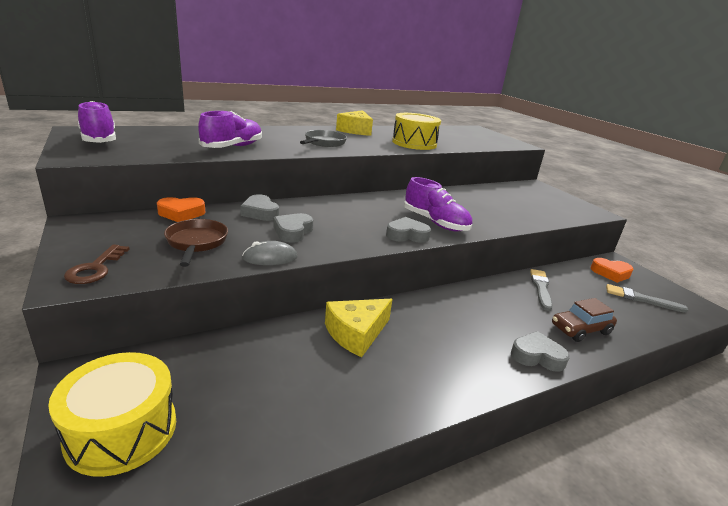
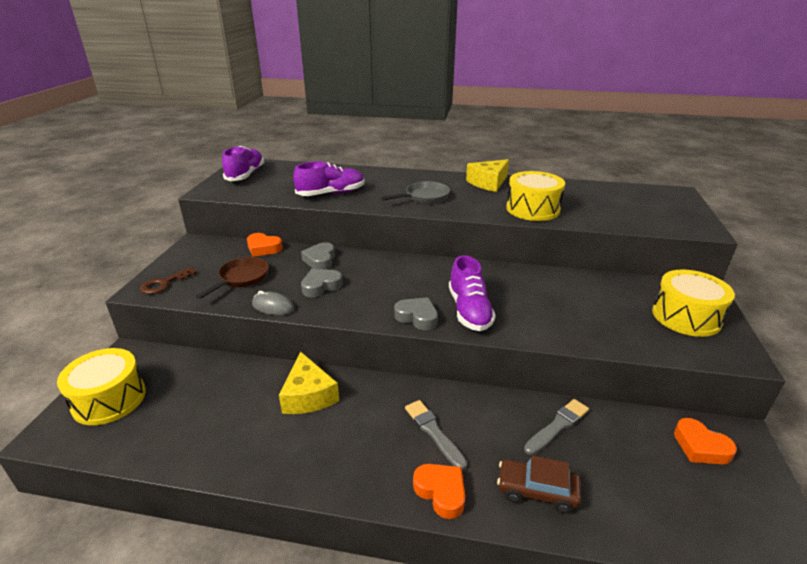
camera: 40 degrees right, 5 degrees up
yellow cheese [325,299,393,357] -> yellow cheese turned 105 degrees counterclockwise [279,351,339,414]
grey heart [511,331,570,372] -> orange heart [413,464,465,519]
grey brush [606,284,689,313] -> grey brush moved to [405,400,467,470]
none -> yellow drum [652,269,735,337]

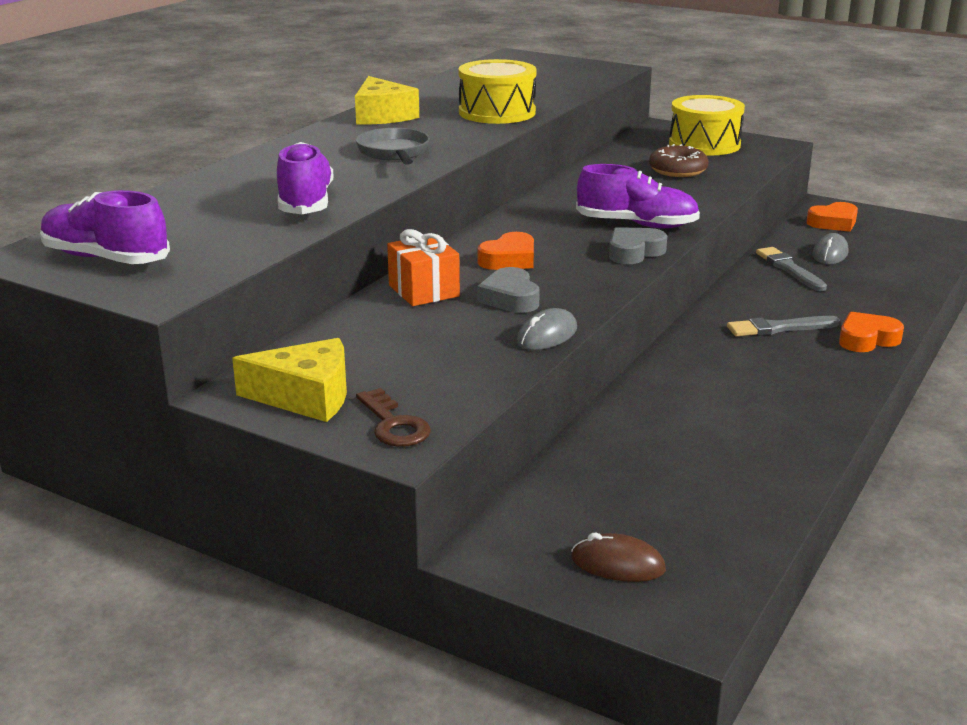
camera: 70 degrees left, 5 degrees down
yellow drum [57,348,146,425] -> brown mouse [571,533,666,582]
brown pan [196,257,269,299] -> none
orange heart [247,233,283,257] -> orange heart moved to [478,232,534,270]
yellow cheese [279,351,339,414] -> yellow cheese moved to [232,338,347,422]
grey heart [301,242,335,270] -> orange gift [387,229,460,306]
brown car [497,456,581,513] -> none
none -> brown donut [649,144,709,177]
none -> grey mouse [813,233,848,264]

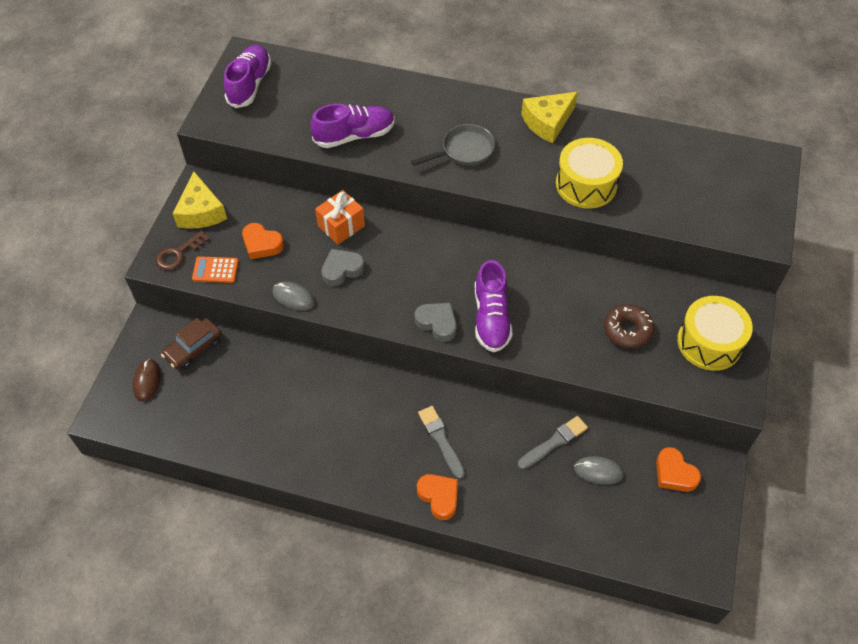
camera: 75 degrees right, 30 degrees up
orange heart [478,232,534,270] -> orange heart moved to [242,223,284,259]
none -> brown car [161,318,222,370]
none -> orange calculator [192,256,239,283]

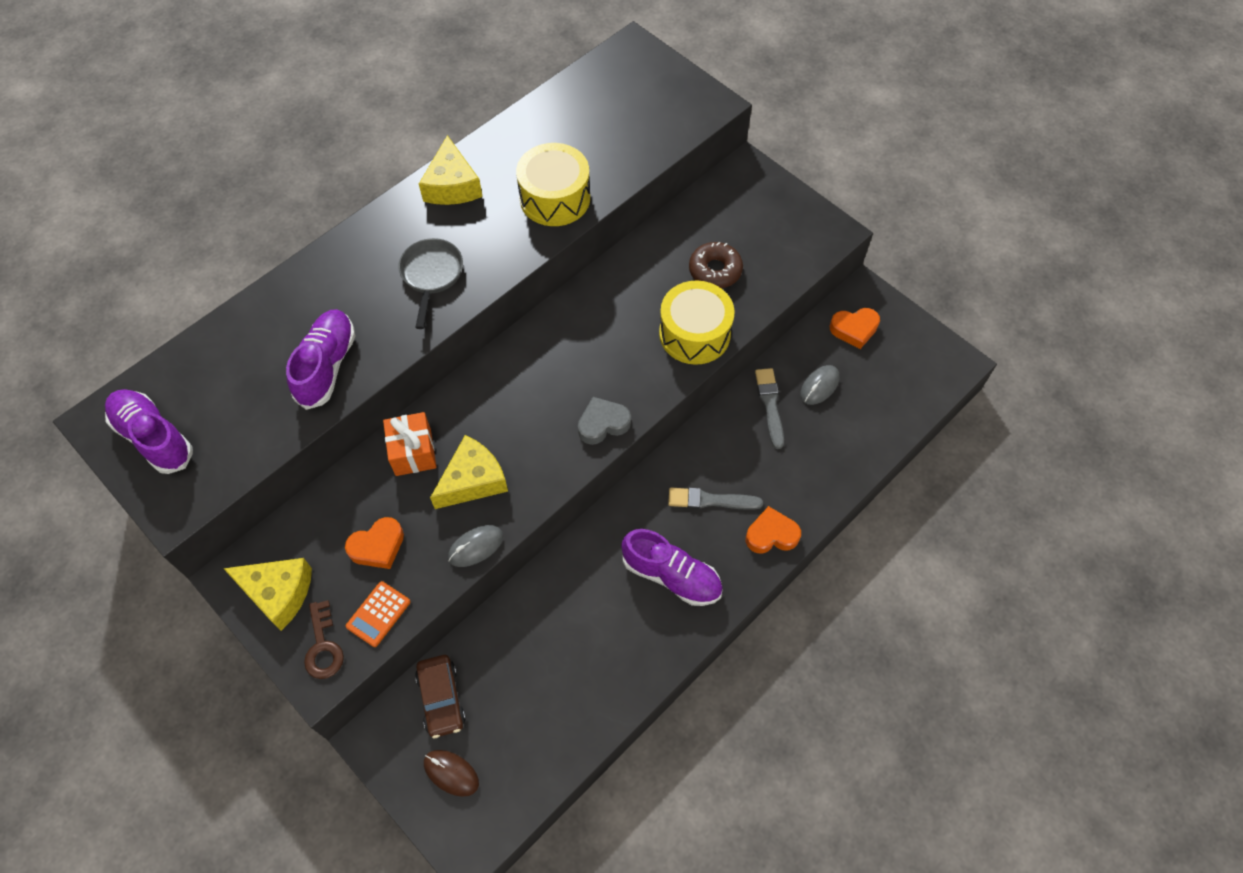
camera: 60 degrees left, 5 degrees up
grey heart [321,249,365,286] -> yellow cheese [430,435,508,509]
purple shoe [475,260,512,352] -> purple shoe moved to [621,529,723,606]
yellow drum [677,296,753,371] -> yellow drum moved to [659,280,735,365]

